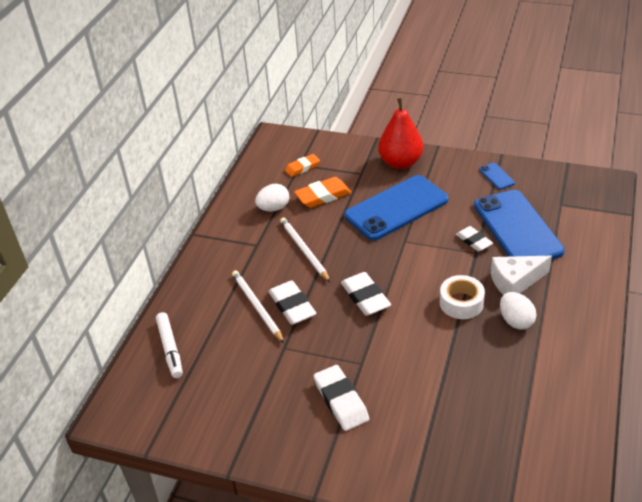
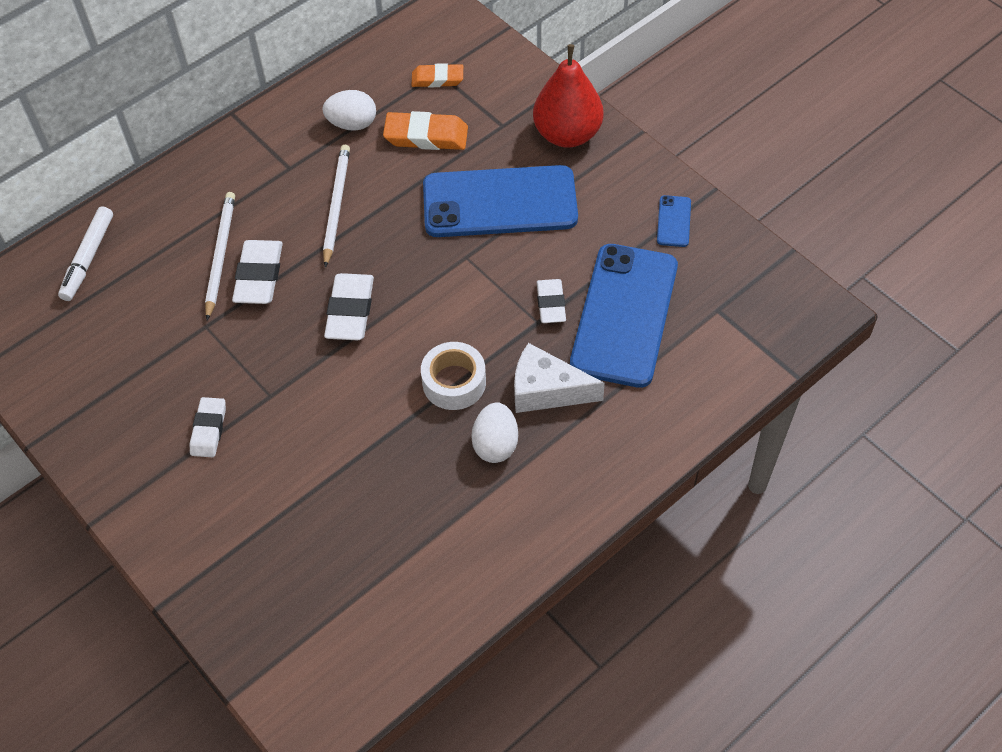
camera: 30 degrees right, 15 degrees up
white eraser [314,365,369,431] -> white eraser [190,397,226,457], size x0.66

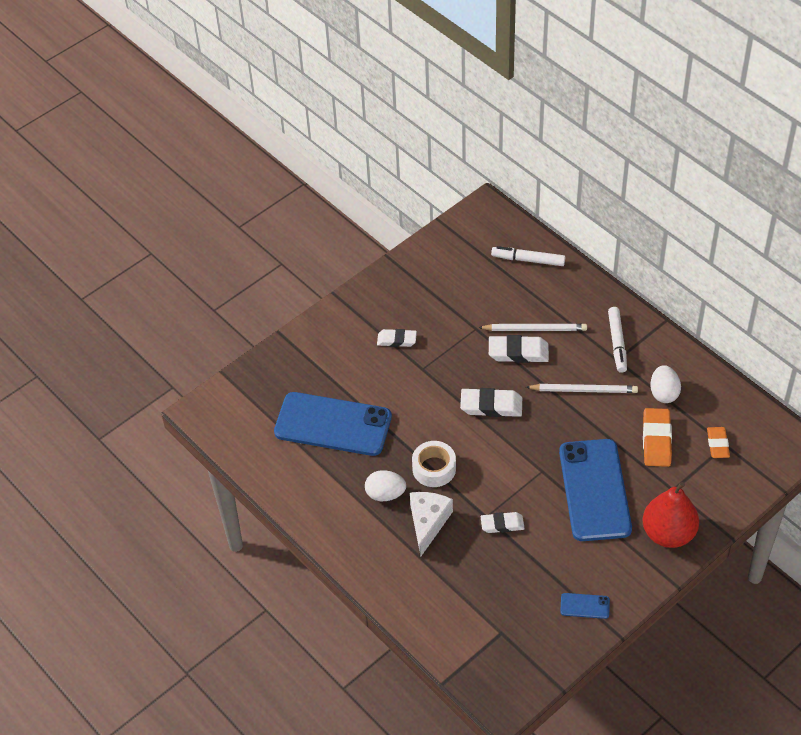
camera: 90 degrees right, 5 degrees down
blue phone [570,244,678,388] -> blue phone moved to [274,392,392,456]
none -> white marker [608,307,627,373]

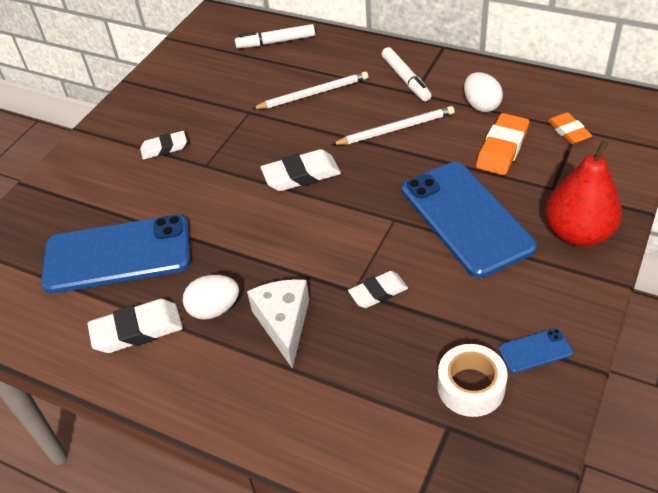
camera: 20 degrees left, 5 degrees down
white tape [412,441,456,487] -> white tape moved to [437,344,508,417]
white eraser [489,335,549,363] -> white eraser moved to [87,299,183,353]
orange eraser [643,408,672,467] -> orange eraser turned 45 degrees clockwise [476,113,529,175]

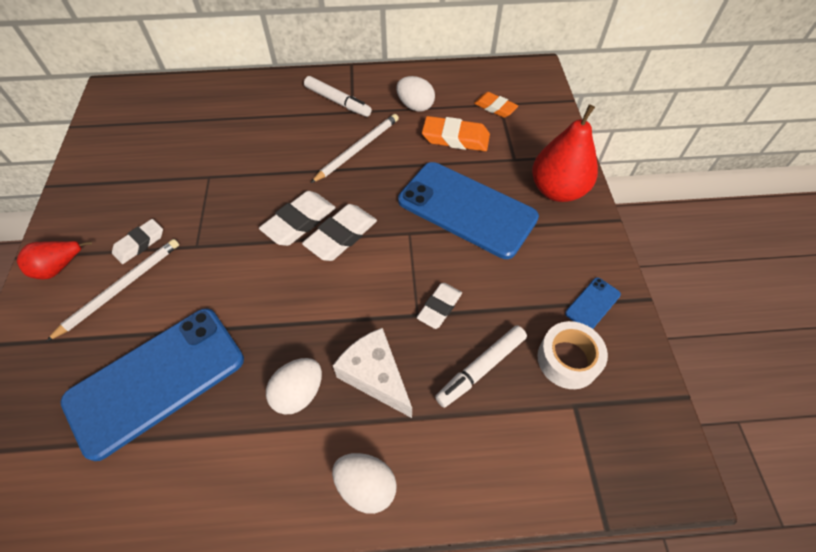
camera: 35 degrees left, 10 degrees up
white eraser [87,299,183,353] -> white eraser moved to [302,204,377,261]
white marker [235,24,315,48] -> white marker moved to [435,326,527,408]
white pencil [252,71,368,109] -> white pencil moved to [46,239,179,342]
orange eraser [476,113,529,175] -> orange eraser turned 75 degrees counterclockwise [422,116,490,151]
none -> red pear [17,241,92,279]
none -> white egg [332,453,397,514]

